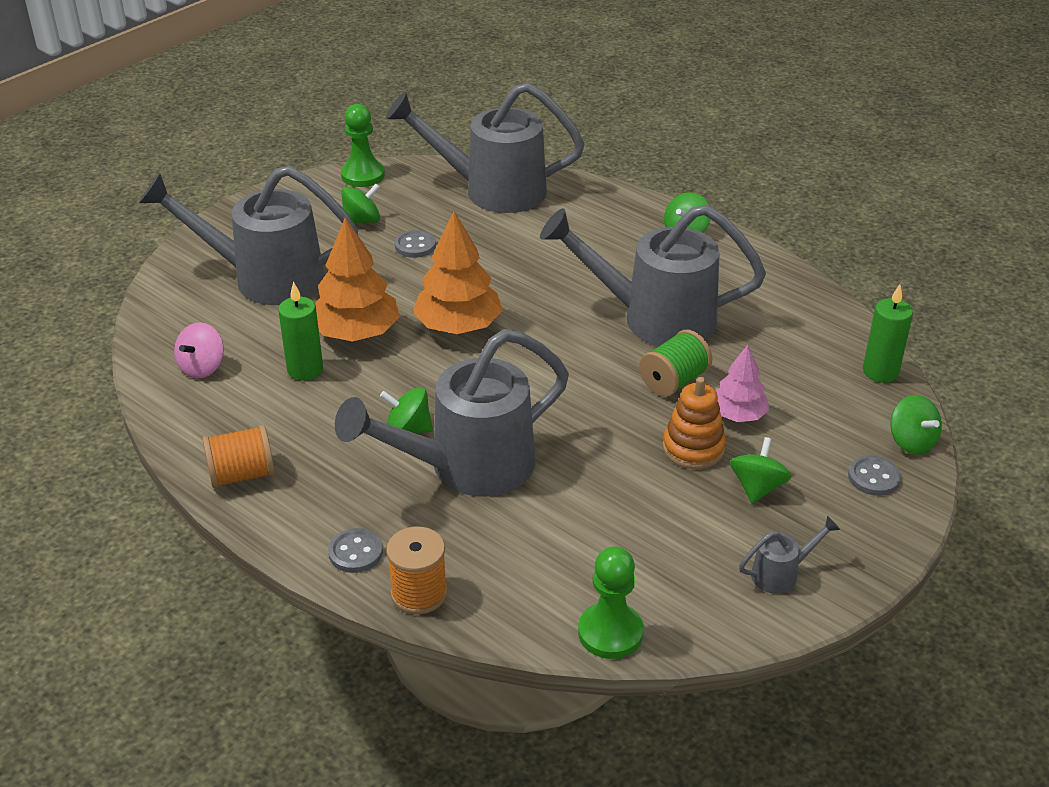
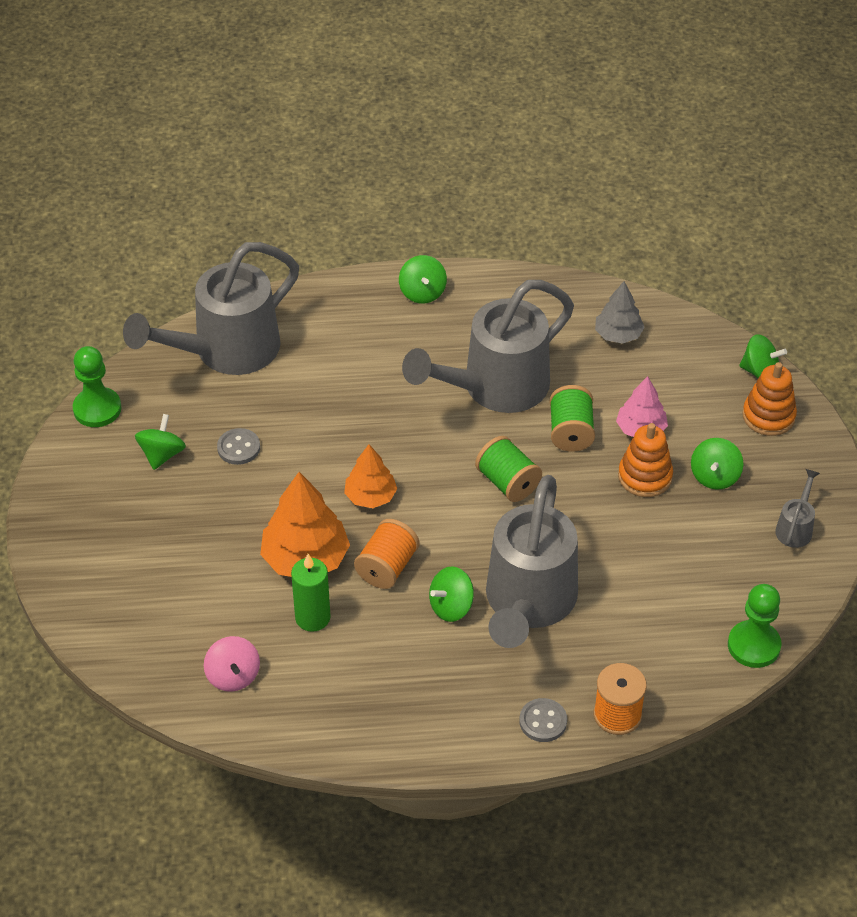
camera: 45 degrees left, 10 degrees up
grey watering can [139,166,358,305] -> none
orange spool [202,425,275,488] -> orange spool moved to [354,519,419,589]
orange tree [413,211,503,334] -> orange tree [344,444,397,508], size x0.61
green spinning top [730,437,791,504] -> green spinning top turned 135 degrees counterclockwise [691,438,744,490]
grey button [848,456,901,496] -> orange stacking toy [742,362,797,436]
green candle [863,284,913,383] -> none
none -> green spool [475,436,542,502]
none -> grey tree [595,281,645,344]

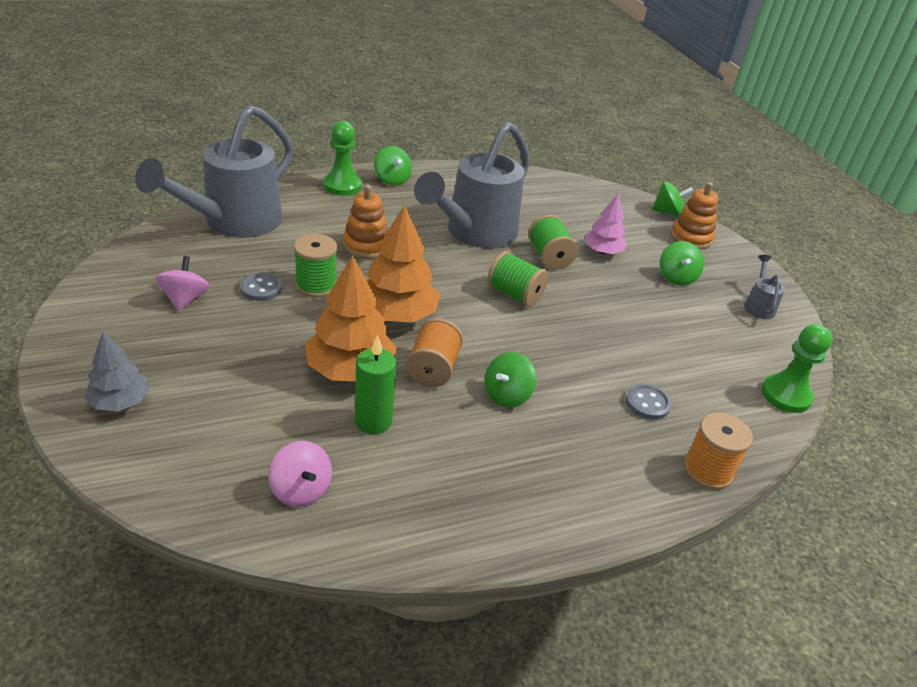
camera: 20 degrees left, 10 degrees down
green pawn [73,346,121,427] -> green pawn moved to [323,121,362,196]
green spinning top [135,414,186,470] -> pink spinning top [155,256,210,311]
orange tree [344,444,397,508] -> orange tree [367,205,440,323], size x1.64
grey watering can [486,475,578,648] -> none
grey button [519,698,567,742] -> grey button moved to [626,384,672,420]
grey tree [595,281,645,344] -> grey tree moved to [84,332,150,411]
orange stacking toy [618,423,673,497] -> orange stacking toy moved to [343,185,388,259]
none -> green spool [294,234,337,297]

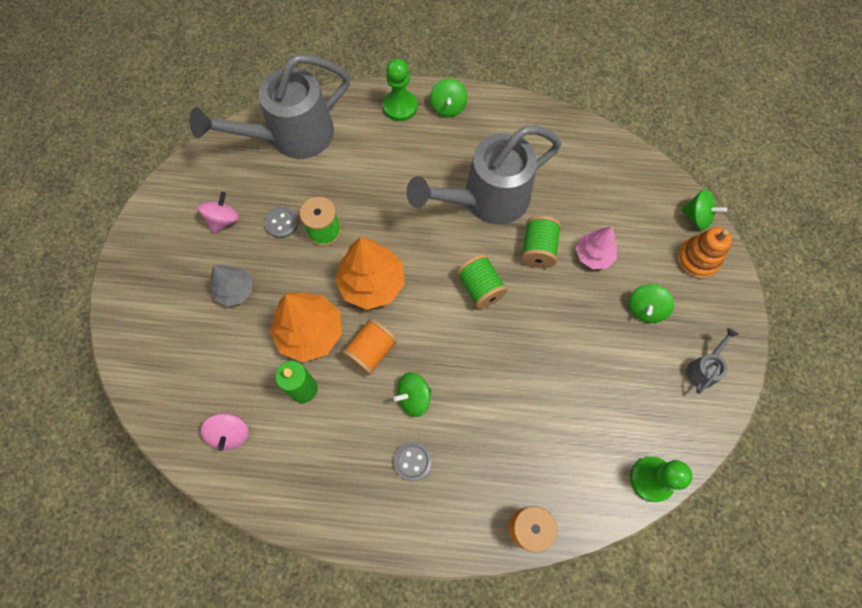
camera: 30 degrees right, 30 degrees up
grey tree [84,332,150,411] -> grey tree moved to [210,265,252,307]
orange stacking toy [343,185,388,259] -> none
grey button [626,384,672,420] -> grey button moved to [394,442,432,481]

